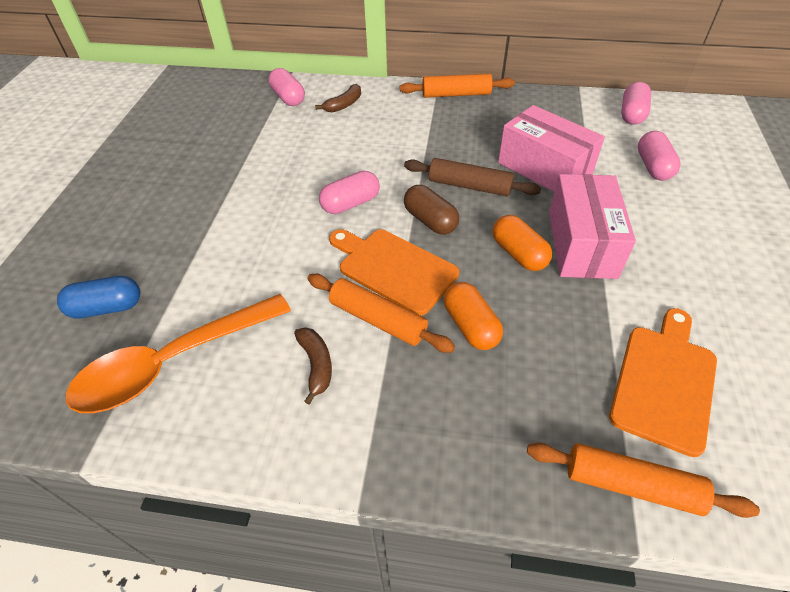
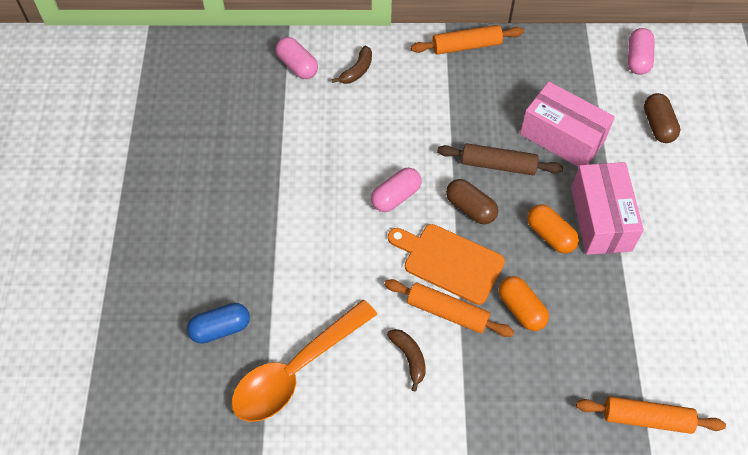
camera: 10 degrees left, 10 degrees up
orange cutting board [609,308,717,457] -> none
pink capsule [638,131,681,181] -> brown capsule [644,93,680,143]

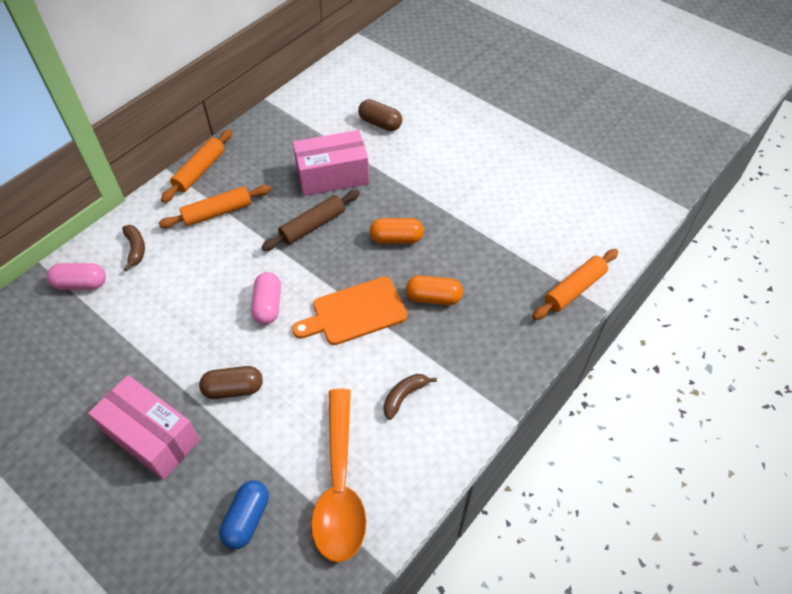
camera: 50 degrees left, 5 degrees down
orange rolling pin [384,279,514,337] -> orange rolling pin moved to [158,185,271,228]
brown banana [387,329,426,392] -> brown banana turned 60 degrees counterclockwise [383,374,437,420]
brown capsule [446,179,498,224] -> brown capsule moved to [199,366,263,399]
pink box [571,162,644,255] -> pink box moved to [88,375,200,480]
pink capsule [628,28,655,75] -> none

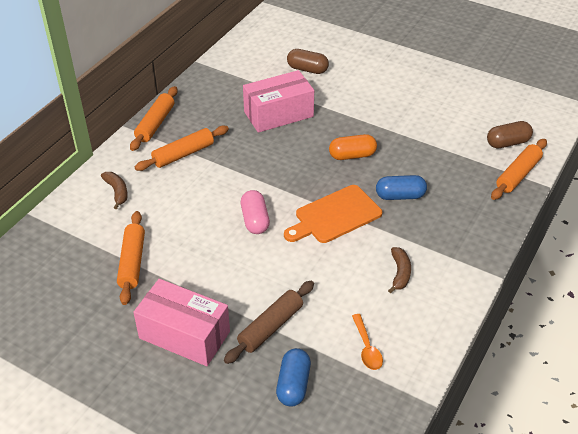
camera: 10 degrees left, 10 degrees down
pink capsule [47,263,106,290] -> none
brown capsule [199,366,263,399] -> brown capsule moved to [487,121,533,148]
brown rolling pin [261,190,360,251] -> brown rolling pin moved to [224,281,314,364]
orange spoon [311,389,366,562] -> orange spoon [352,314,383,370], size x0.44
brown banana [383,374,437,420] -> brown banana turned 150 degrees clockwise [388,247,411,293]
orange capsule [406,275,463,305] -> blue capsule [376,175,427,200]
none -> orange rolling pin [117,211,145,305]

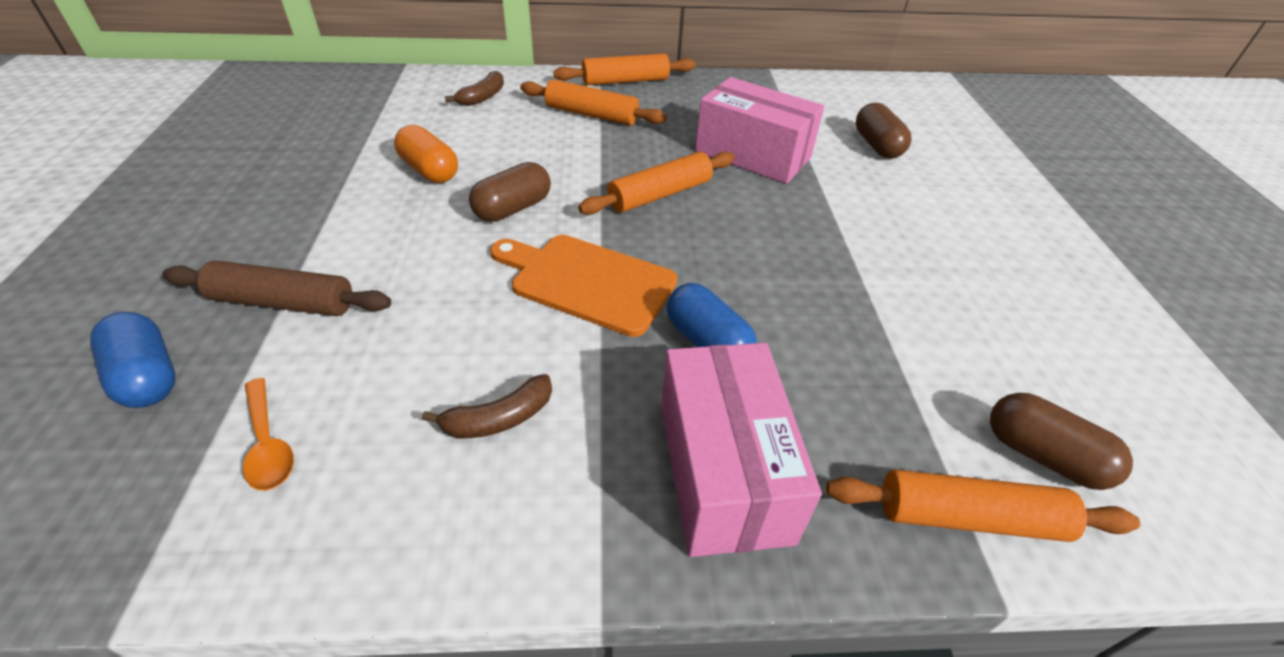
camera: 55 degrees right, 0 degrees up
orange rolling pin [117,211,145,305] -> orange rolling pin moved to [578,151,735,215]
pink box [133,279,230,366] -> pink box moved to [661,343,822,557]
pink capsule [241,190,270,234] -> brown capsule [469,162,551,222]
blue capsule [276,348,311,407] -> blue capsule turned 75 degrees clockwise [90,312,175,408]
orange capsule [329,134,377,160] -> orange capsule moved to [394,125,458,183]
orange spoon [352,314,383,370] -> orange spoon turned 75 degrees counterclockwise [243,378,294,491]

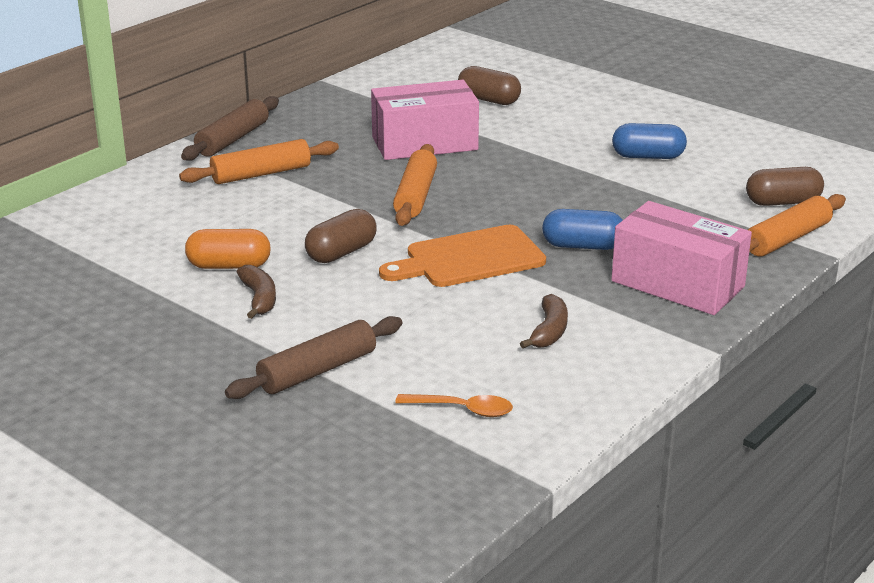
camera: 45 degrees left, 15 degrees down
blue capsule [90,312,175,408] -> blue capsule moved to [612,123,687,159]
brown banana [445,71,504,106] -> brown banana moved to [237,265,276,319]
brown capsule [469,162,551,222] -> brown capsule turned 45 degrees clockwise [305,209,377,263]
orange rolling pin [554,53,696,85] -> brown rolling pin [181,96,279,161]

